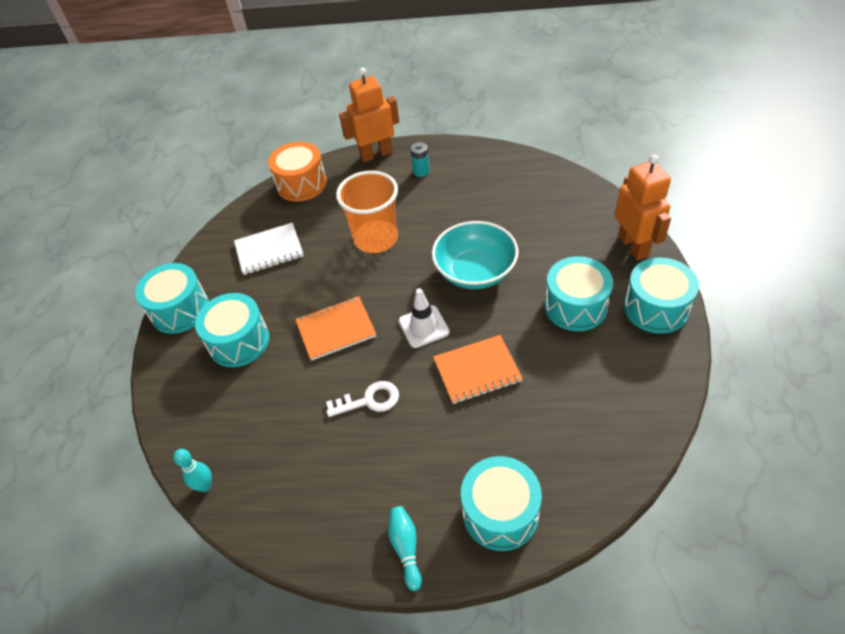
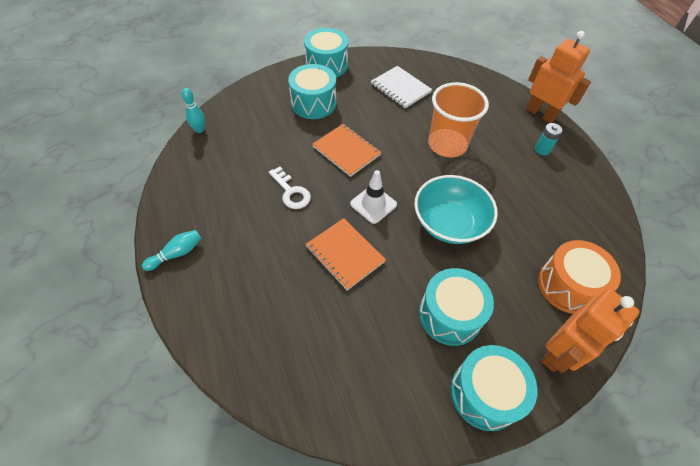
camera: 60 degrees right, 5 degrees up
orange drum [268,142,327,202] -> orange drum moved to [538,240,621,314]
turquoise drum [461,456,542,551] -> none

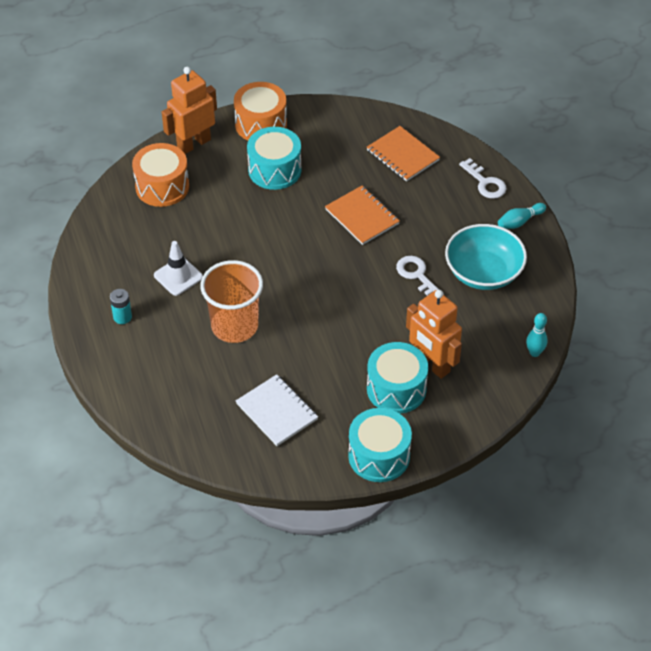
camera: 175 degrees left, 5 degrees down
orange notebook [312,124,381,177] -> orange notebook moved to [367,126,440,182]
white traffic cone [350,170,397,224] -> white traffic cone moved to [154,241,203,296]
turquoise bowl [414,175,498,244] -> turquoise bowl moved to [445,224,527,290]
turquoise drum [450,345,537,431] -> orange drum [234,82,287,140]
orange robot [526,31,591,123] -> orange robot moved to [406,290,462,379]
none -> white key [459,158,507,199]

